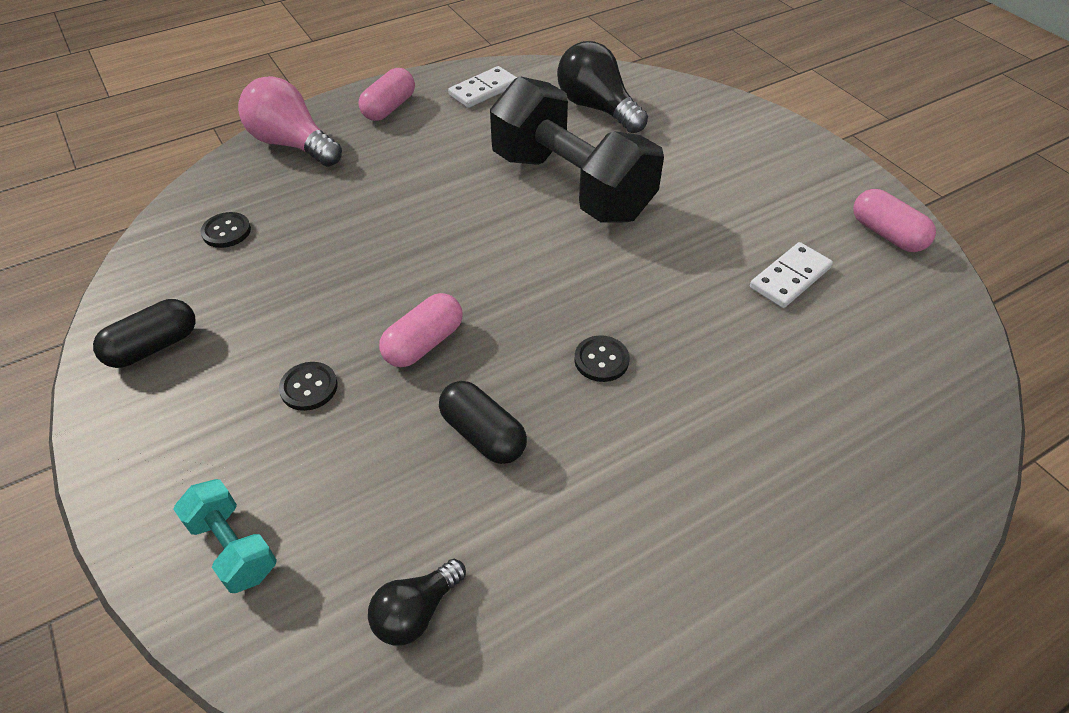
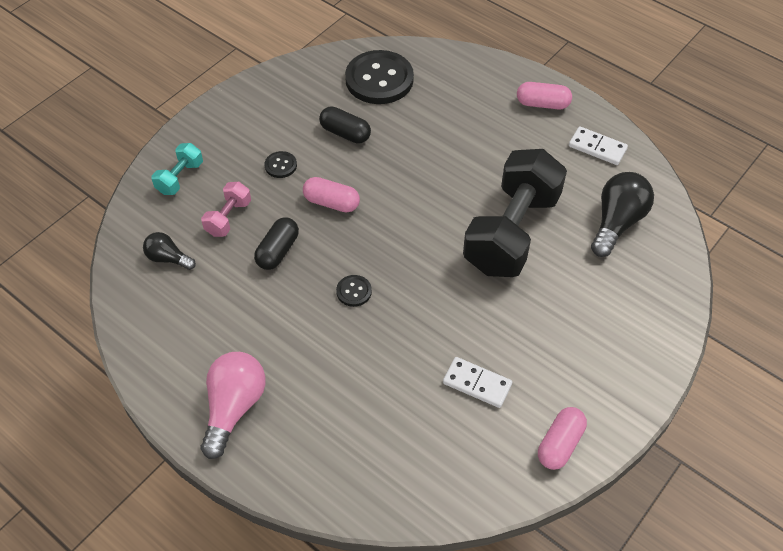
camera: 70 degrees right, 5 degrees up
black capsule [93,299,196,368] -> black capsule moved to [319,106,371,144]
black button [200,212,251,248] -> black button [345,50,414,104], size x2.28
pink light bulb [238,76,342,166] -> pink light bulb moved to [201,352,266,459]
none -> pink dumbbell [201,182,251,237]

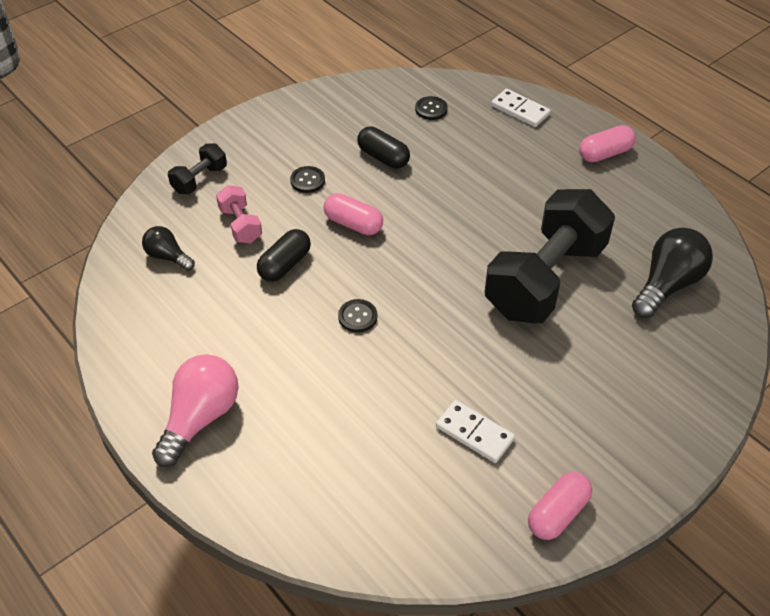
camera: 10 degrees right, 5 degrees down
turquoise dumbbell [151,143,203,195] -> black dumbbell [168,143,227,194]
pink dumbbell [201,182,251,237] -> pink dumbbell turned 60 degrees counterclockwise [216,185,262,243]
black button [345,50,414,104] -> black button [415,96,448,120], size x0.44
pink capsule [517,82,572,109] -> pink capsule turned 45 degrees counterclockwise [579,125,635,162]
white domino [569,126,628,165] -> white domino moved to [491,89,551,127]

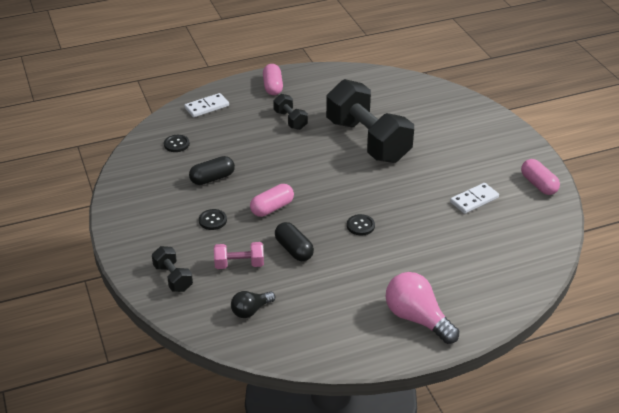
camera: 70 degrees left, 10 degrees down
black light bulb [632,228,713,318] -> none
none -> black dumbbell [273,94,308,130]

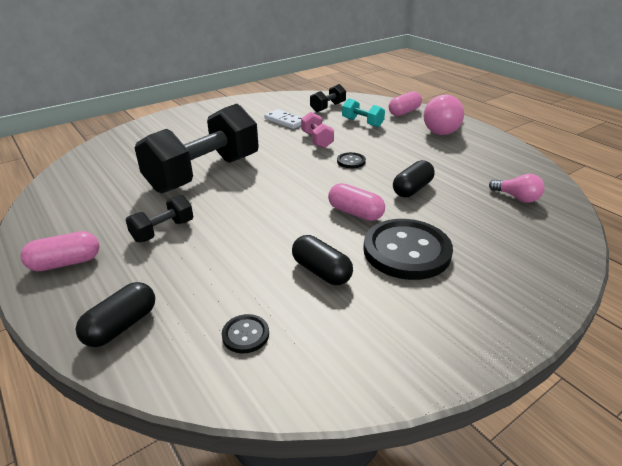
camera: 105 degrees left, 5 degrees down
black dumbbell [152,246,193,292] -> black dumbbell moved to [310,84,346,112]
white domino [184,93,229,117] -> black capsule [76,282,155,347]
black button [199,209,227,230] -> black button [363,219,453,280], size x2.28
pink dumbbell [214,242,264,269] -> pink dumbbell moved to [301,112,334,148]
black light bulb [231,291,275,318] -> pink light bulb [489,174,545,203]
pink capsule [521,159,560,195] -> pink capsule moved to [389,91,422,116]
none -> turquoise dumbbell [342,98,385,127]

